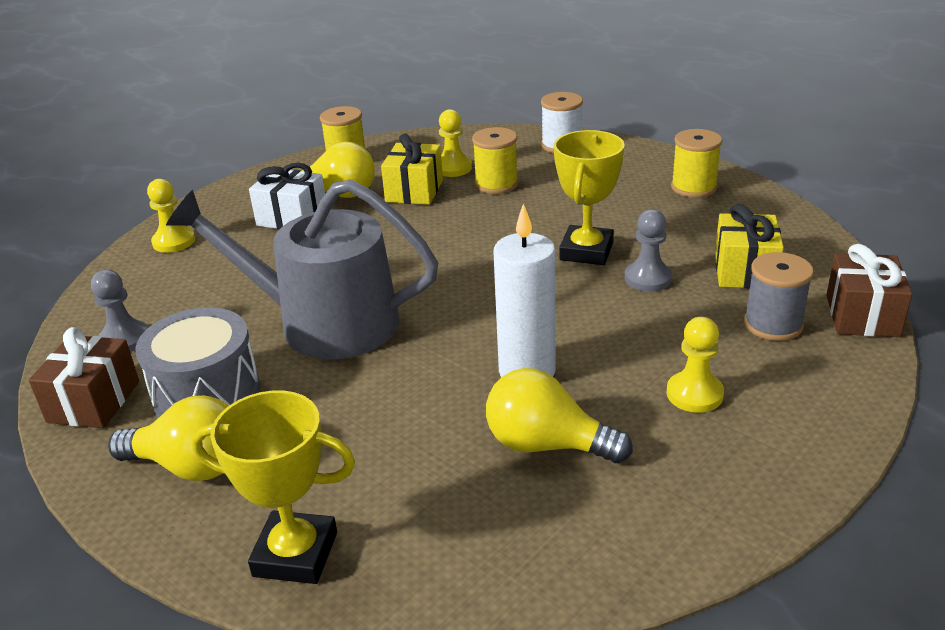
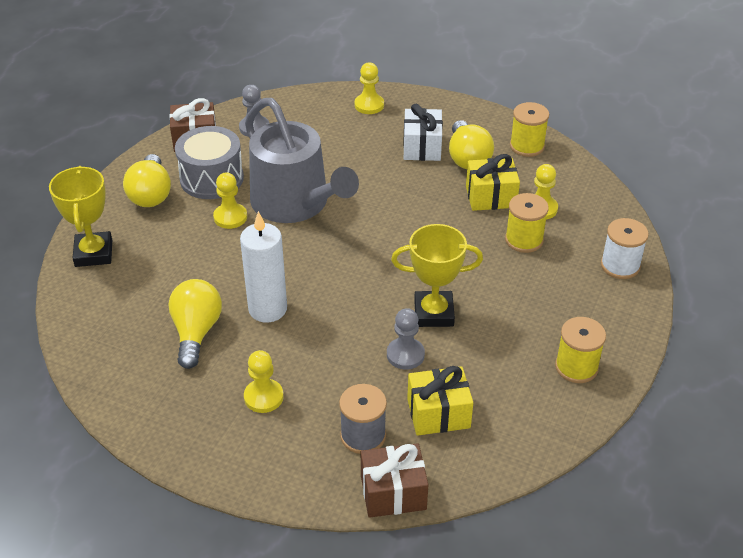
camera: 70 degrees right, 10 degrees up
grey watering can [166,179,438,359] -> grey watering can turned 150 degrees clockwise [245,98,359,223]
none -> yellow pawn [213,172,247,229]

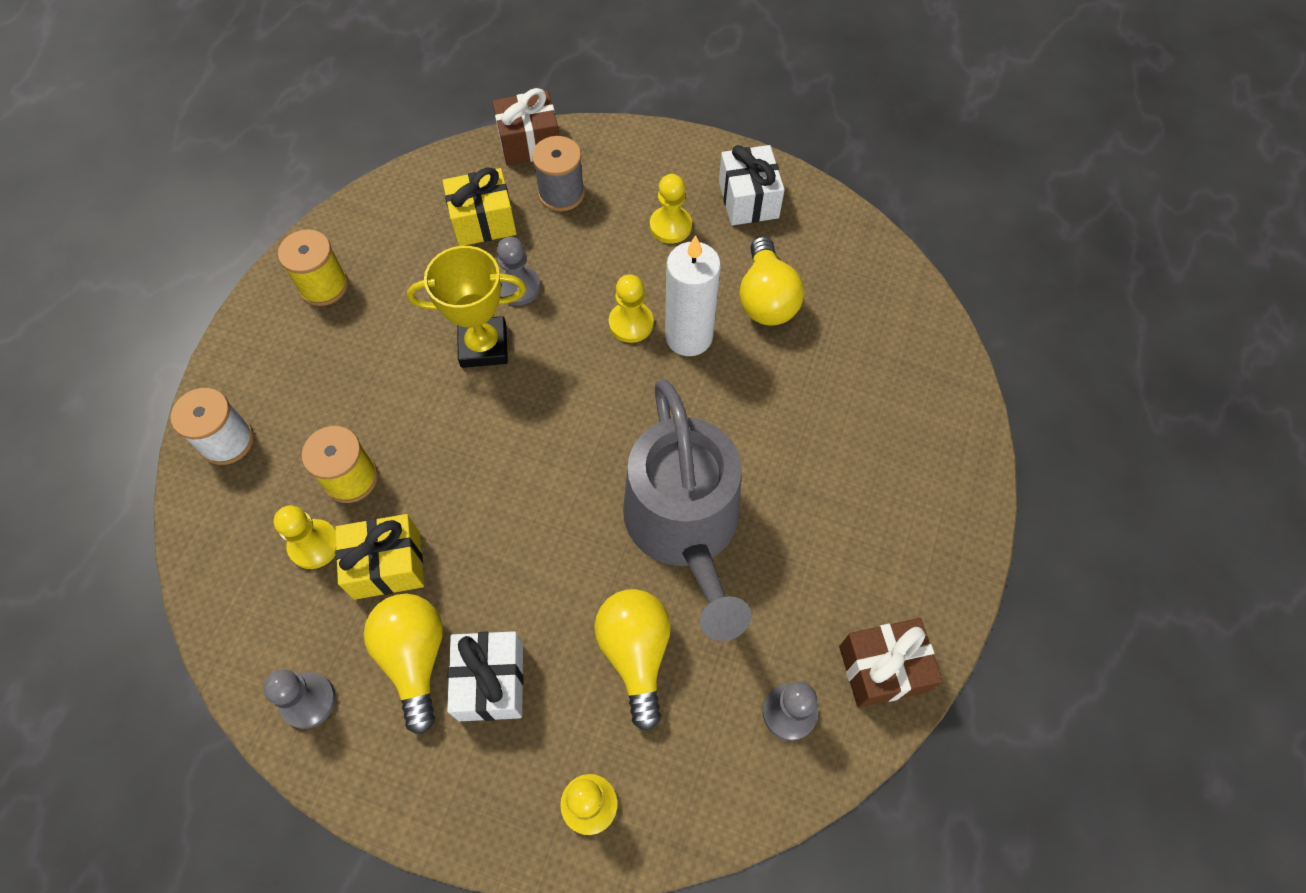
camera: 175 degrees right, 20 degrees up
yellow trophy [49,166,112,267] -> none
yellow light bulb [123,154,171,207] -> yellow light bulb moved to [594,589,671,731]
grey drum [175,126,244,199] -> none
yellow pawn [213,172,247,229] -> yellow pawn moved to [609,274,653,343]
grey watering can [245,98,359,223] -> grey watering can turned 150 degrees counterclockwise [623,379,751,641]
yellow spool [510,102,549,157] -> grey pawn [263,670,336,729]
none -> white gift [719,145,785,225]

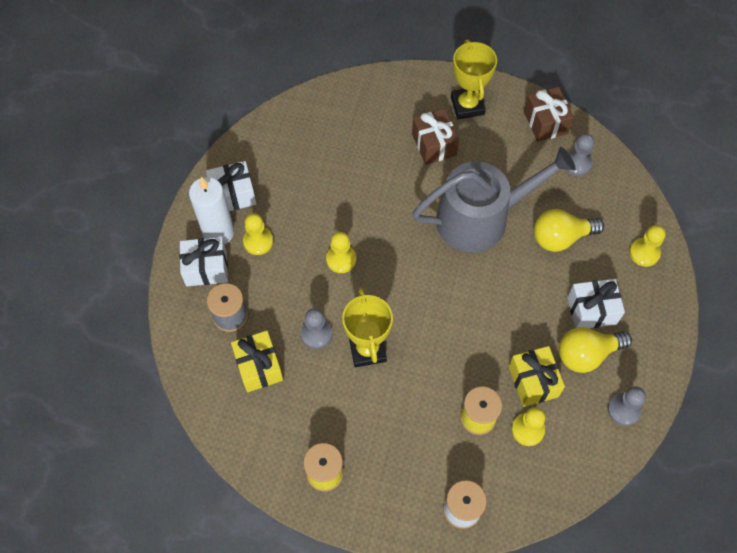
camera: 95 degrees left, 0 degrees up
brown gift [492,88,559,166] -> brown gift moved to [412,109,459,165]
white candle [665,235,721,356] -> white candle moved to [189,177,234,244]
yellow light bulb [739,236,804,326] -> none
none -> white gift [179,237,228,286]
none -> yellow trophy [451,40,497,119]

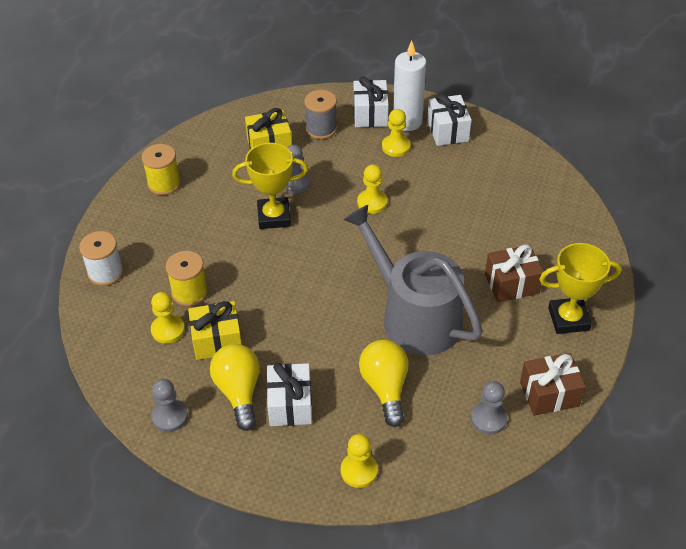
camera: 95 degrees right, 15 degrees down
grey watering can [412,147,576,252] -> grey watering can turned 150 degrees clockwise [343,205,483,355]

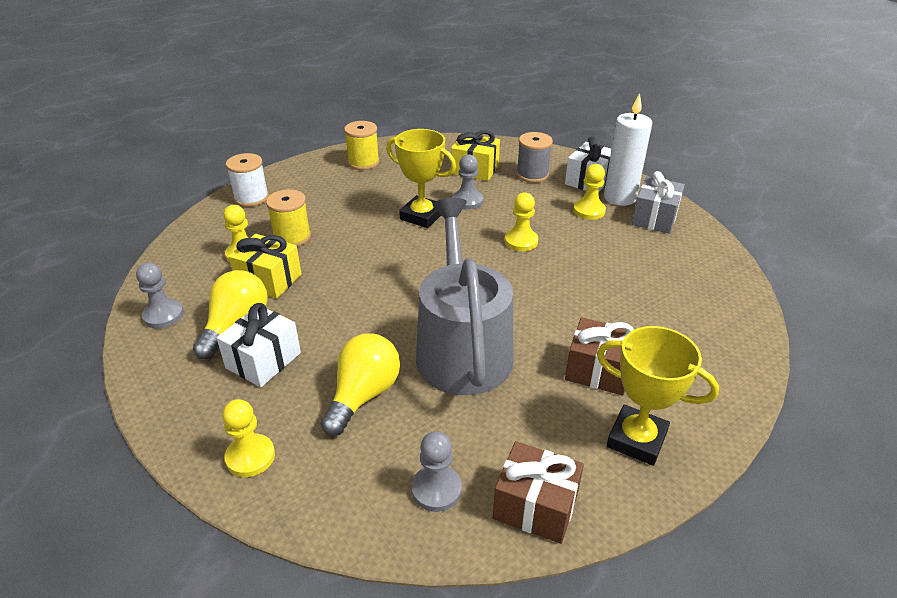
camera: 35 degrees right, 10 degrees down
white gift [427,94,471,146] -> grey gift [632,171,685,234]

